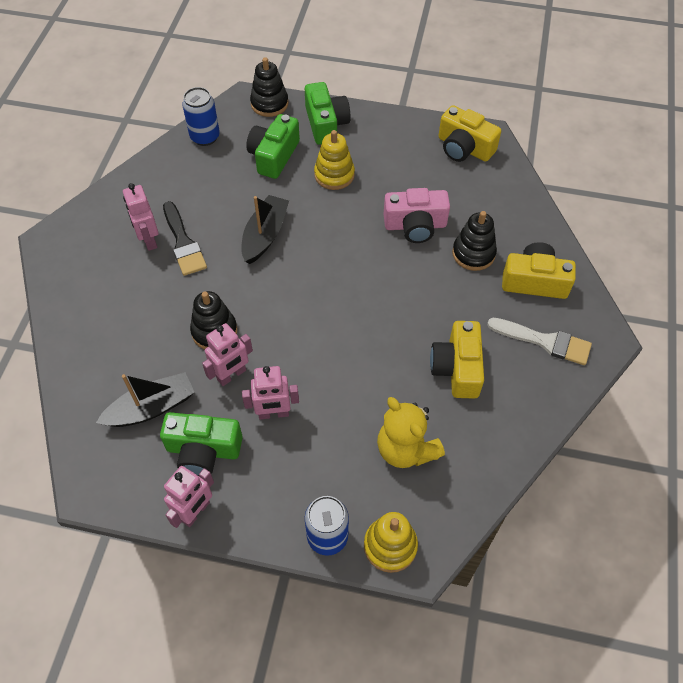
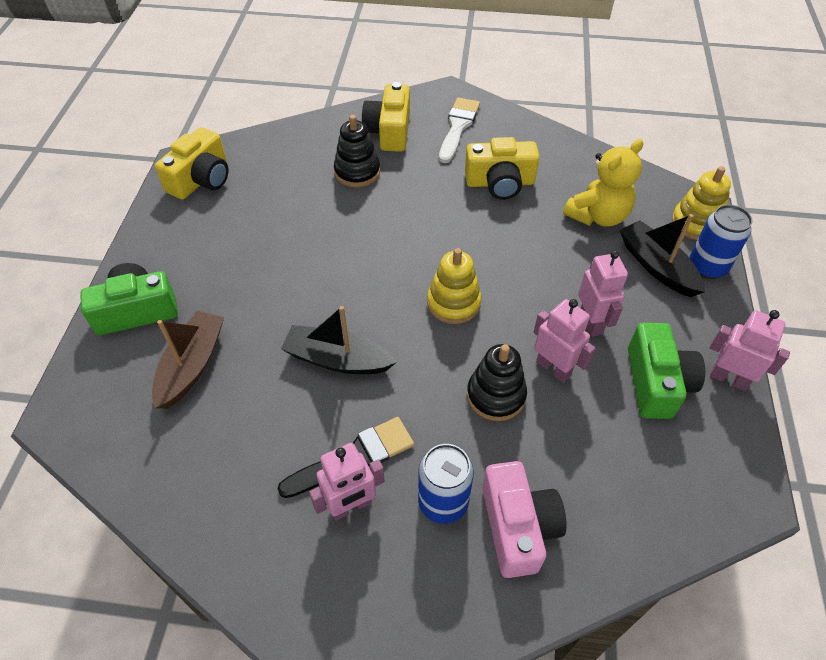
camera: 95 degrees left, 5 degrees down
black boat [96,372,195,427] -> black boat moved to [620,214,705,297]
blue can [182,87,220,146] -> blue can moved to [418,444,474,524]
green camera [246,114,300,179] -> brown boat [152,311,224,409]
black stacking toy [250,57,288,117] -> none
yellow stacking toy [314,130,355,190] -> yellow stacking toy moved to [427,248,481,324]
pink camera [384,188,450,243] -> pink camera moved to [482,461,567,578]

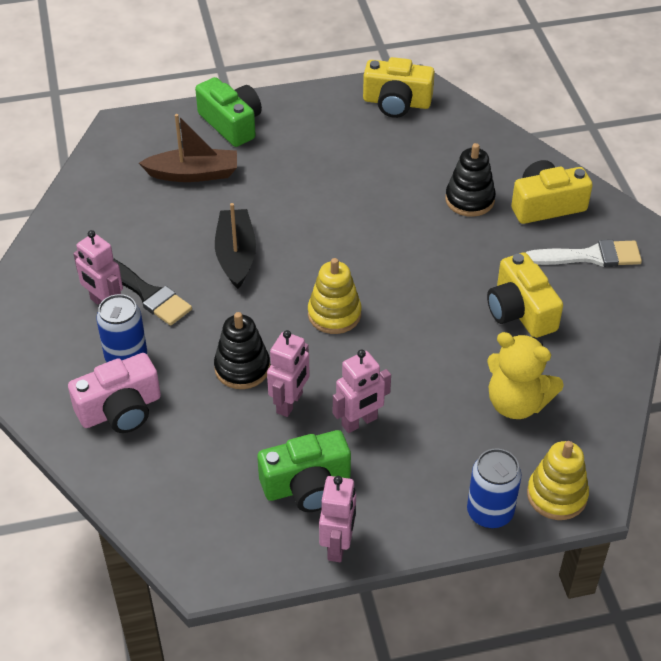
camera: 70 degrees right, 5 degrees down
black boat [620,214,705,297] -> none

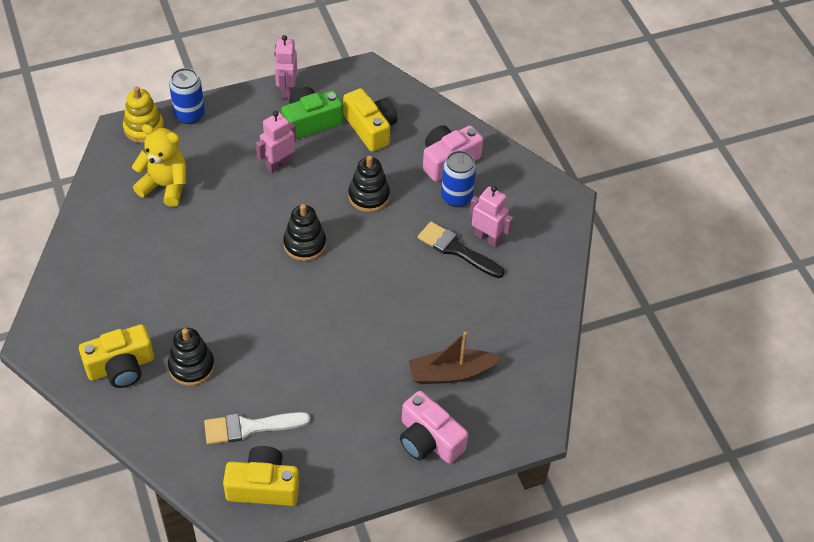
camera: 170 degrees right, 5 degrees up
green camera [195,77,262,147] -> pink camera [400,391,468,464]
black boat [215,203,256,289] -> none
pink robot [267,330,310,417] -> none
yellow stacking toy [308,258,362,334] -> black stacking toy [283,204,326,261]
yellow camera [487,252,563,338] -> yellow camera moved to [343,88,397,152]
white brush [526,240,642,267] -> white brush moved to [204,412,310,445]

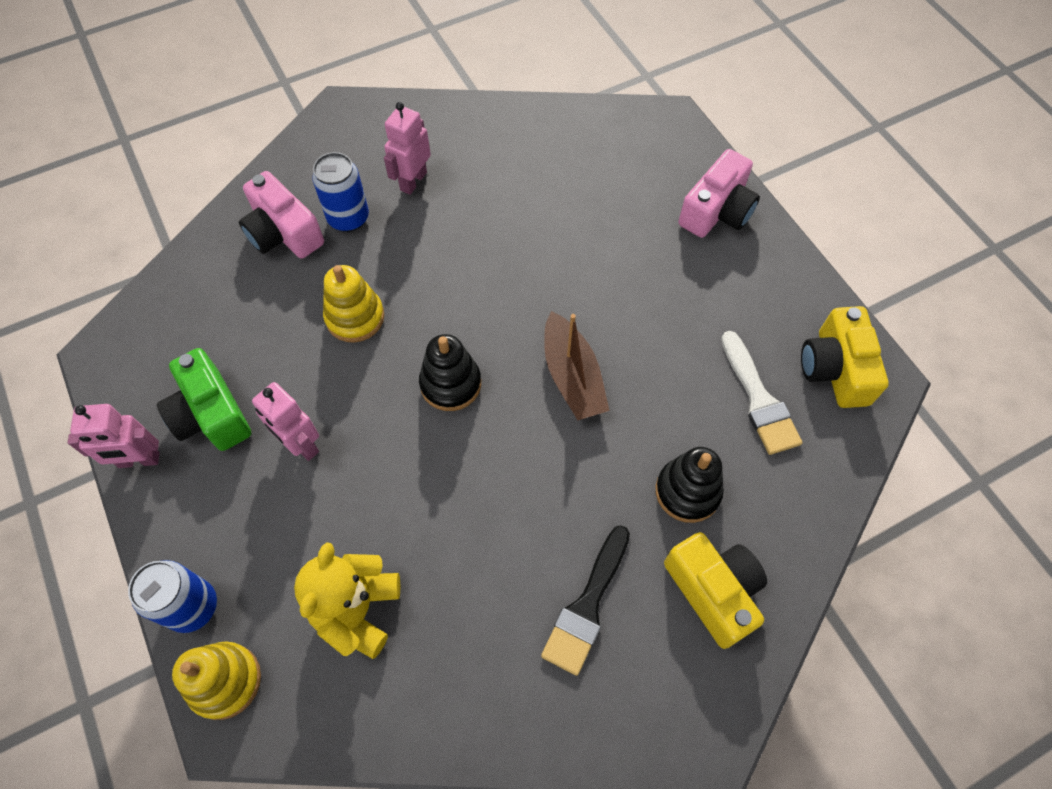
camera: 95 degrees left, 10 degrees up
yellow camera [343,88,397,152] -> none
black stacking toy [348,155,390,212] -> yellow stacking toy [323,265,384,342]
brown boat [409,332,500,384] -> brown boat moved to [544,311,610,420]
black brush [418,221,505,278] -> black brush moved to [541,525,630,676]

